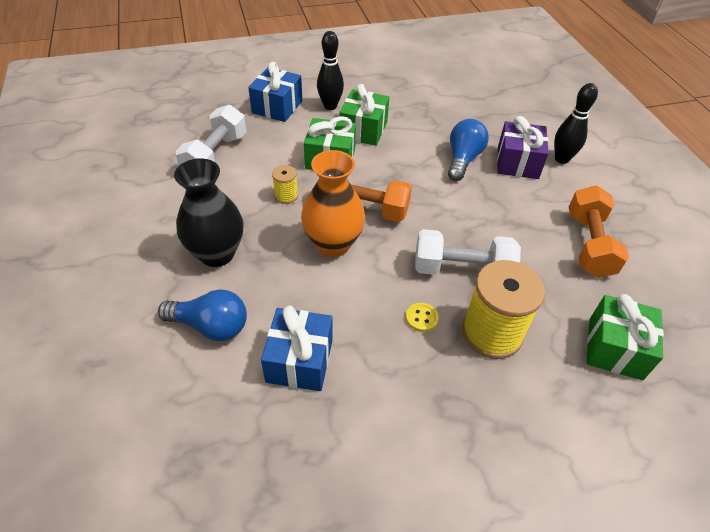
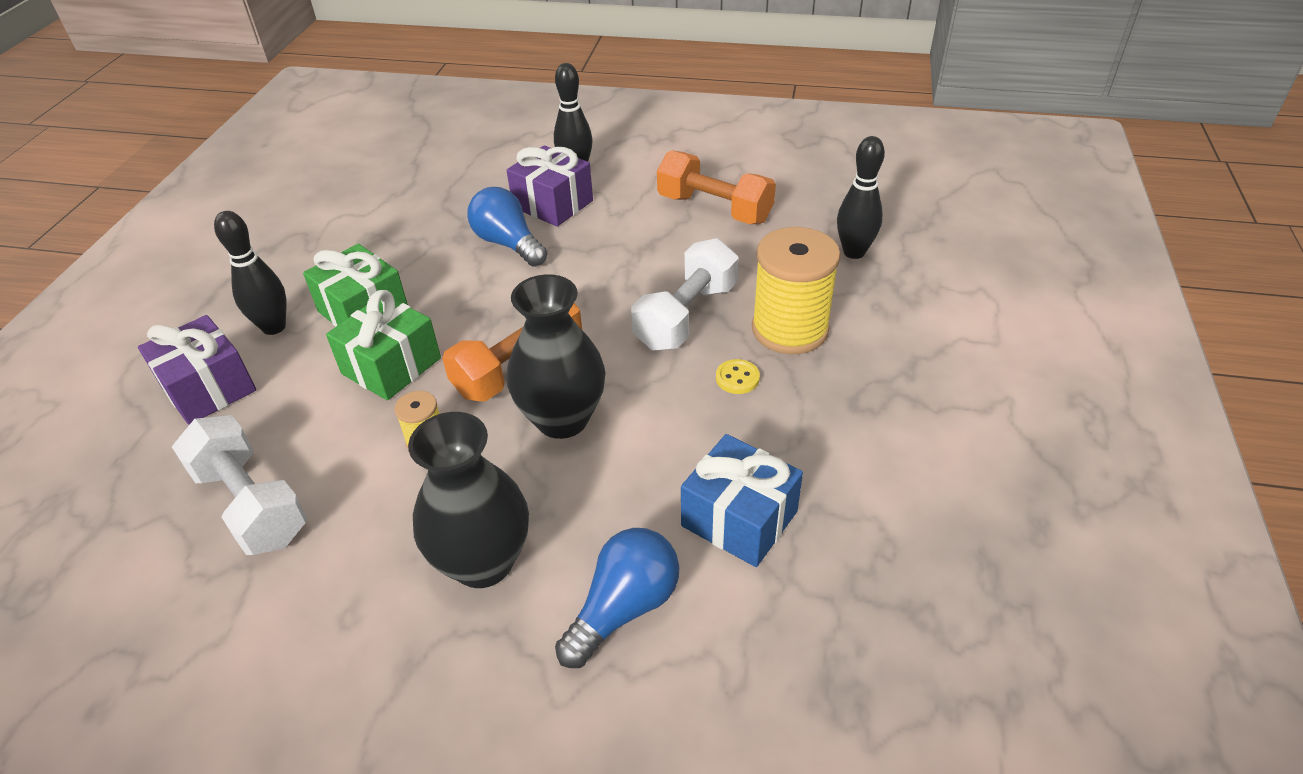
camera: 60 degrees left, 5 degrees down
blue gift [248,62,302,122] -> purple gift [138,315,256,425]
orange vase [301,150,365,257] -> black vase [507,274,605,439]
green gift [586,294,664,380] -> black bowling pin [837,136,885,259]

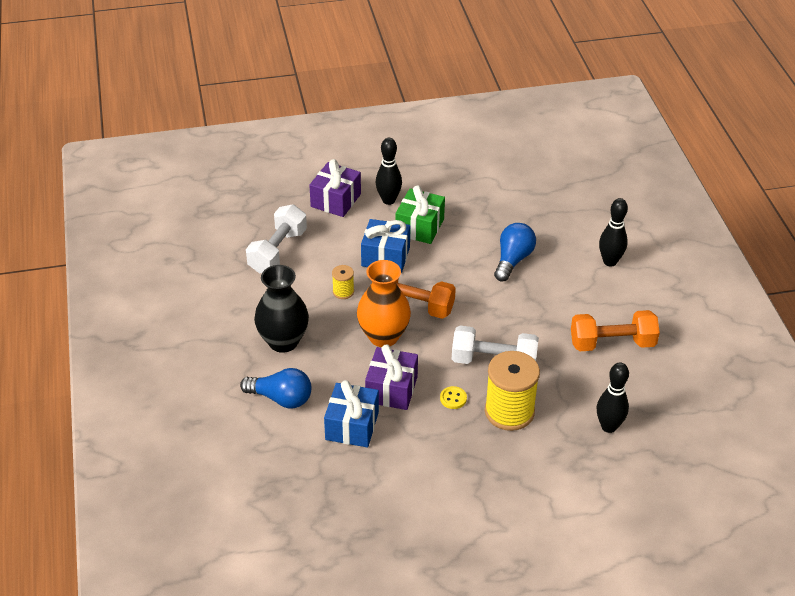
camera: 65 degrees right, 0 degrees up
green gift [326,290,441,400] -> blue gift [361,219,410,273]
purple gift [507,145,593,227] -> purple gift moved to [365,344,418,410]
black vase [507,274,605,439] -> orange vase [357,260,411,347]
orange dumbbell [657,150,776,224] -> orange dumbbell turned 75 degrees clockwise [571,310,660,351]

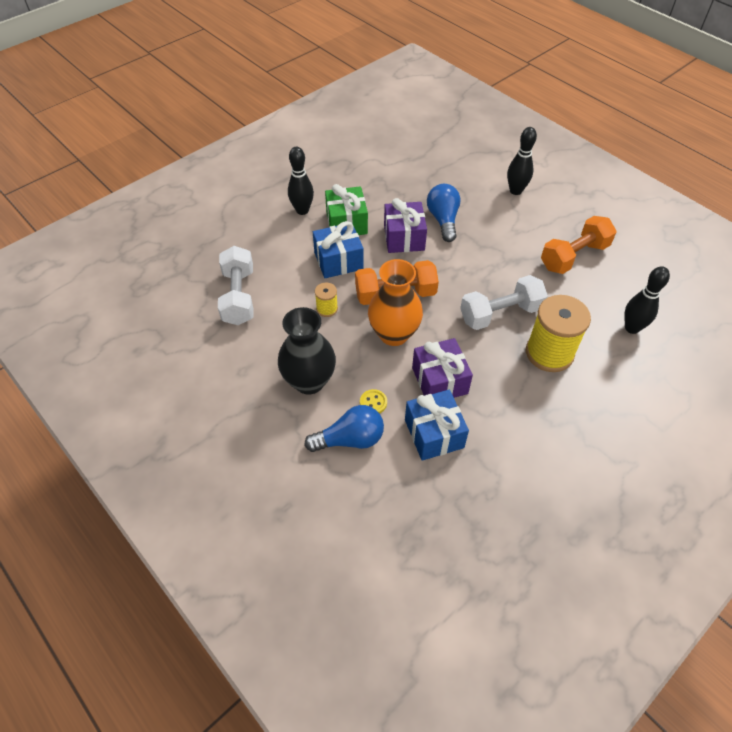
camera: 30 degrees left, 10 degrees up
purple gift [309,159,361,217] -> purple gift moved to [384,198,427,253]
yellow button [440,386,467,409] -> yellow button moved to [360,389,387,413]

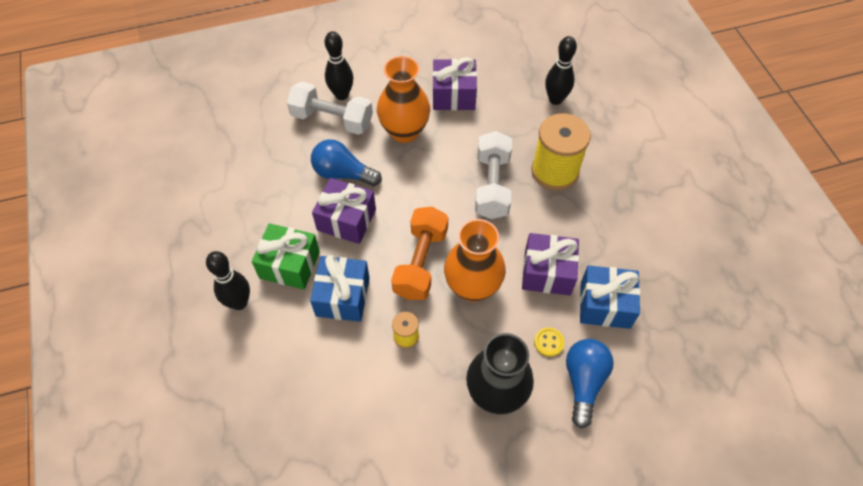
camera: 65 degrees left, 5 degrees up
white dumbbell [218,246,253,325] -> white dumbbell moved to [287,81,373,135]
orange dumbbell [541,216,617,274] -> purple gift [433,57,477,110]
none -> orange vase [377,56,430,143]

